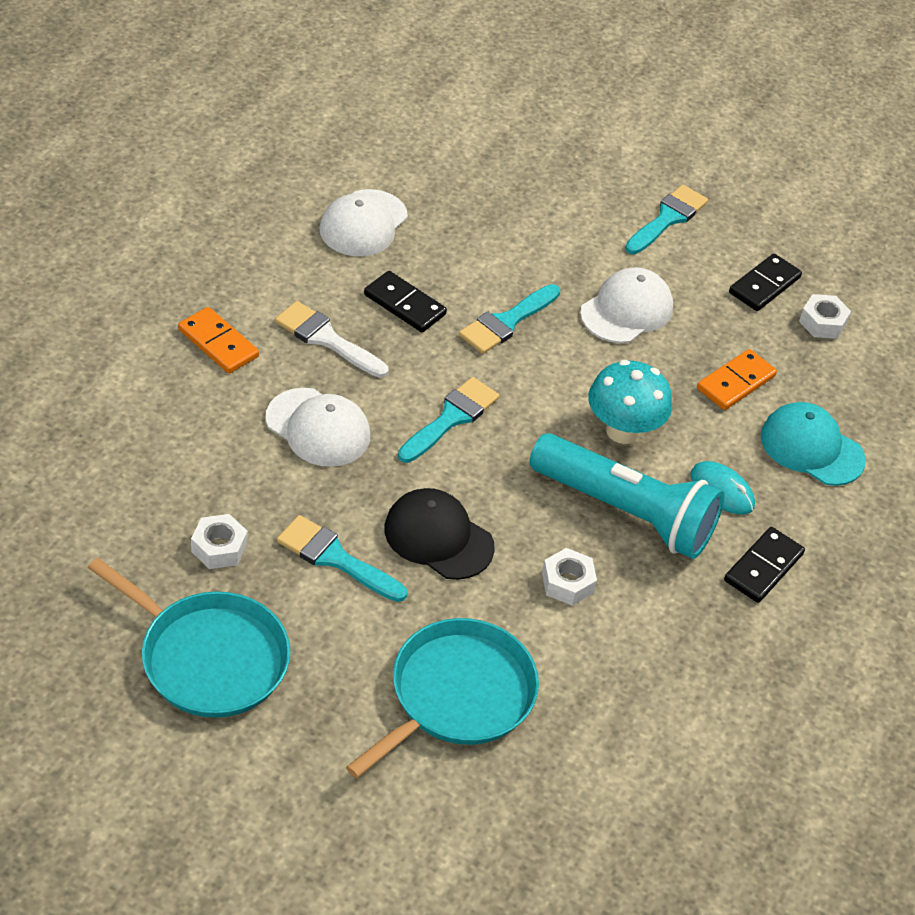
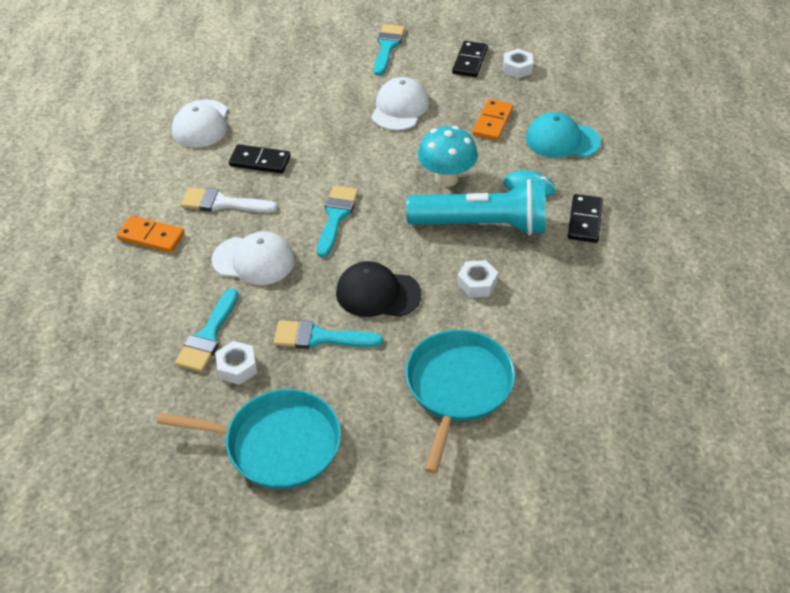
camera: 20 degrees left, 0 degrees up
turquoise brush [459,284,560,354] -> turquoise brush moved to [175,288,238,372]

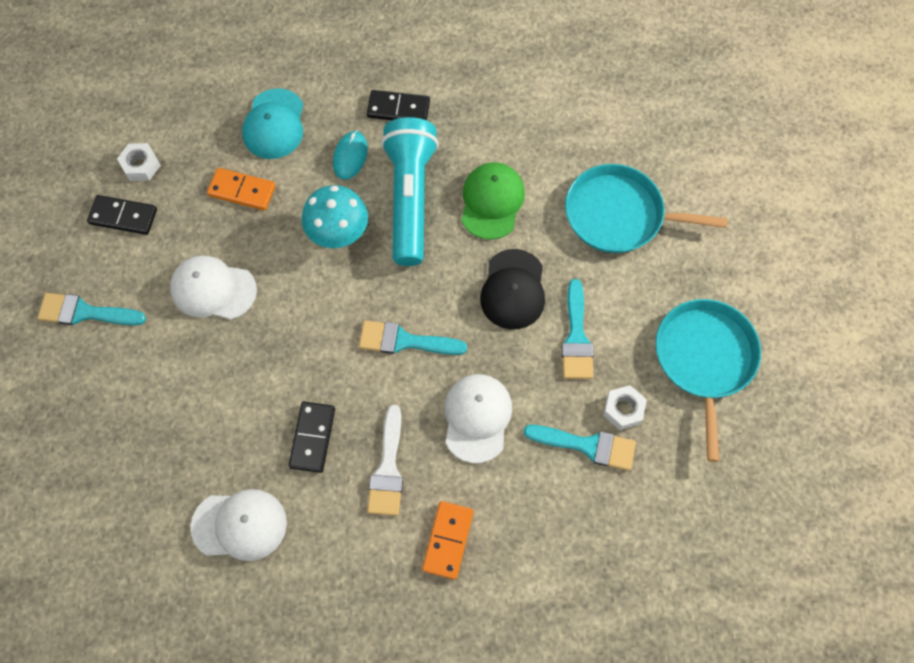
camera: 95 degrees left, 20 degrees up
white nut [457,260,498,298] -> green cap [461,162,525,240]

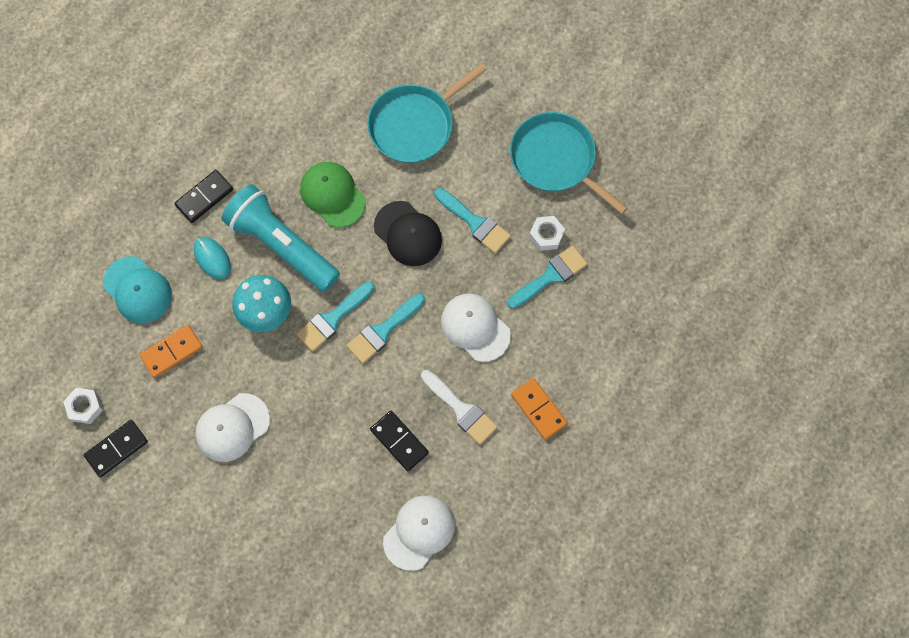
camera: 50 degrees left, 5 degrees up
turquoise brush [37,293,146,325] -> turquoise brush moved to [296,281,374,351]

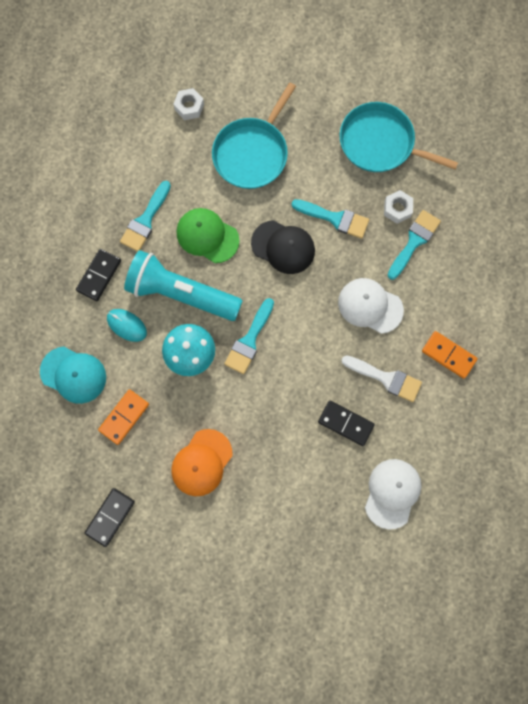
camera: 20 degrees left, 5 degrees up
white nut [63,388,103,424] -> white nut moved to [174,88,204,120]
white cap [195,393,270,462] -> orange cap [171,429,233,496]
turquoise brush [347,294,425,363] -> turquoise brush moved to [120,181,171,252]

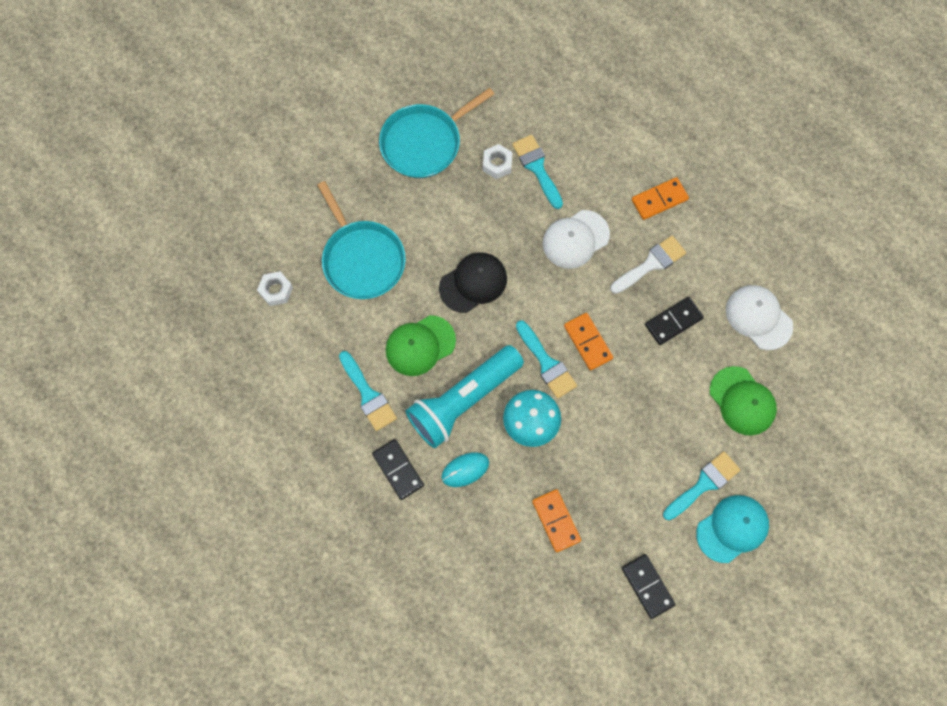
camera: 60 degrees left, 5 degrees down
turquoise cap [40,347,106,404] -> turquoise cap moved to [696,495,769,563]
orange cap [171,429,233,496] -> none
turquoise brush [292,199,369,239] -> turquoise brush moved to [663,451,740,520]
none -> orange domino [564,313,613,370]
none -> green cap [710,366,777,435]

